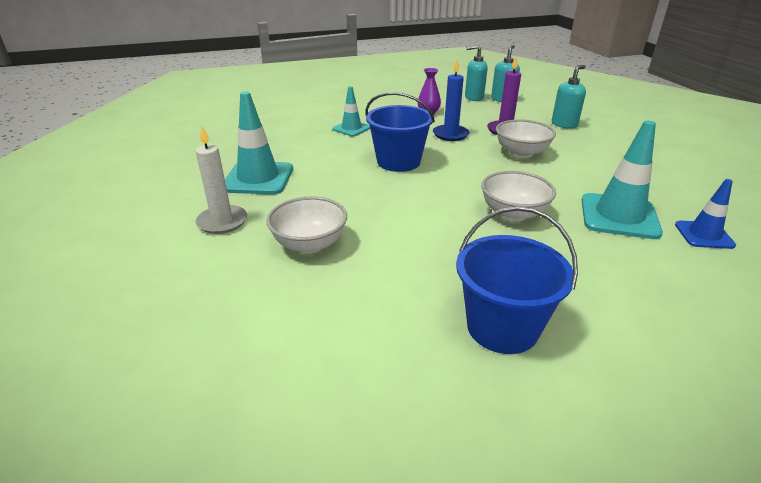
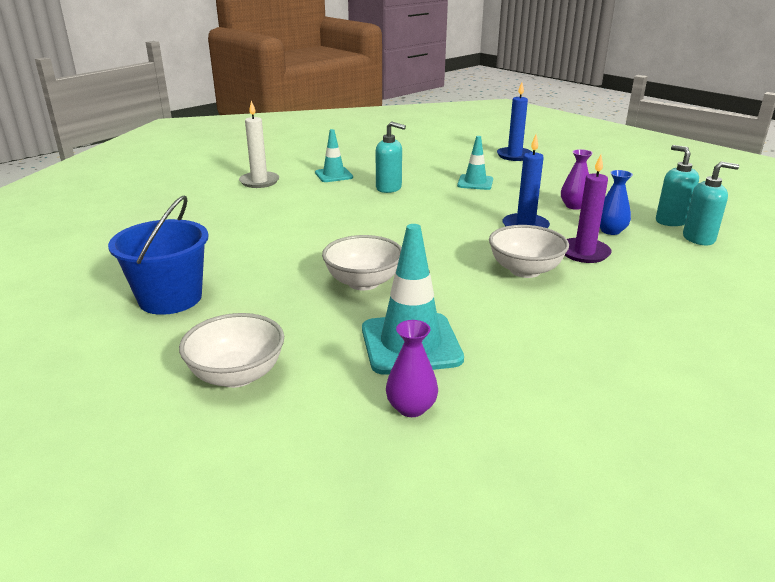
camera: 65 degrees right, 5 degrees down
turquoise traffic cone [225,91,293,194] -> turquoise traffic cone [315,129,353,182], size x0.59
white bowl [266,197,347,253] -> white bowl moved to [179,313,284,388]
blue bucket [365,92,435,172] -> none
turquoise soap dispenser [552,65,586,129] -> turquoise soap dispenser moved to [376,121,406,193]
blue traffic cone [675,179,736,249] -> purple vase [386,320,438,417]
none -> blue candle [497,82,532,161]
none -> blue vase [600,170,633,235]

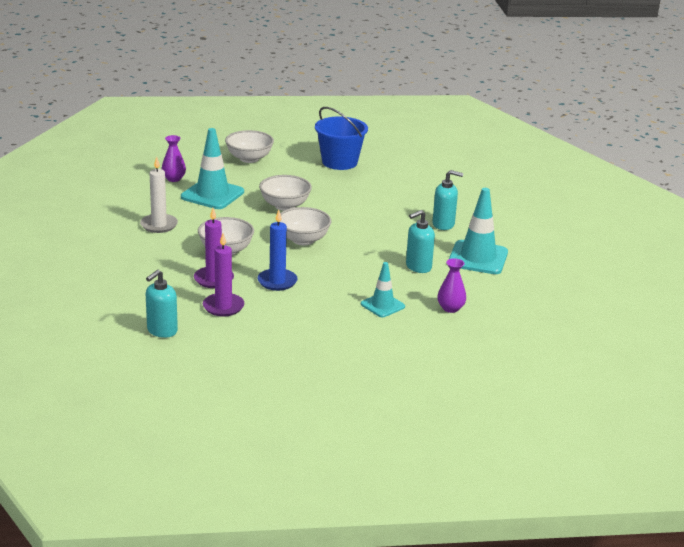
camera: 125 degrees right, 0 degrees up
white candle [239,100,279,188] -> white candle moved to [140,157,178,233]
turquoise traffic cone [315,129,353,182] -> turquoise traffic cone [449,188,508,274], size x1.69
blue candle [497,82,532,161] -> none
purple vase [561,149,593,210] -> purple vase moved to [437,258,466,313]
blue vase [600,170,633,235] -> purple candle [203,233,244,317]
turquoise soap dispenser [656,145,699,226] -> turquoise soap dispenser moved to [432,170,463,230]
none -> white bowl [277,207,331,245]

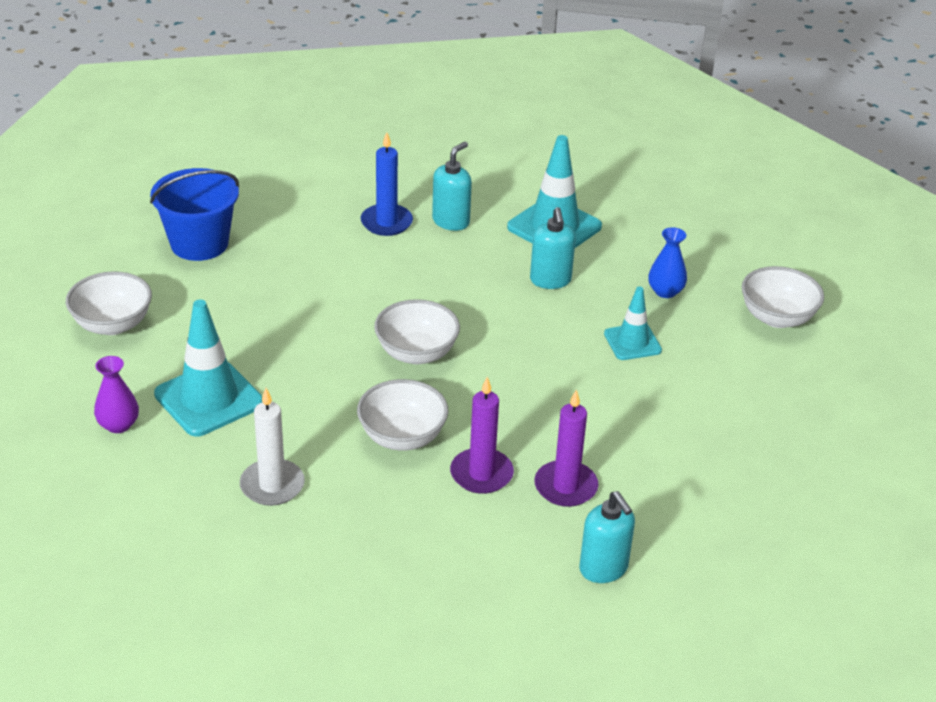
camera: 65 degrees left, 10 degrees up
blue candle [257,210,298,291] -> blue candle moved to [361,132,413,236]
white bowl [259,175,312,211] -> white bowl moved to [742,266,824,328]
purple vase [437,258,466,313] -> blue vase [648,227,687,298]

